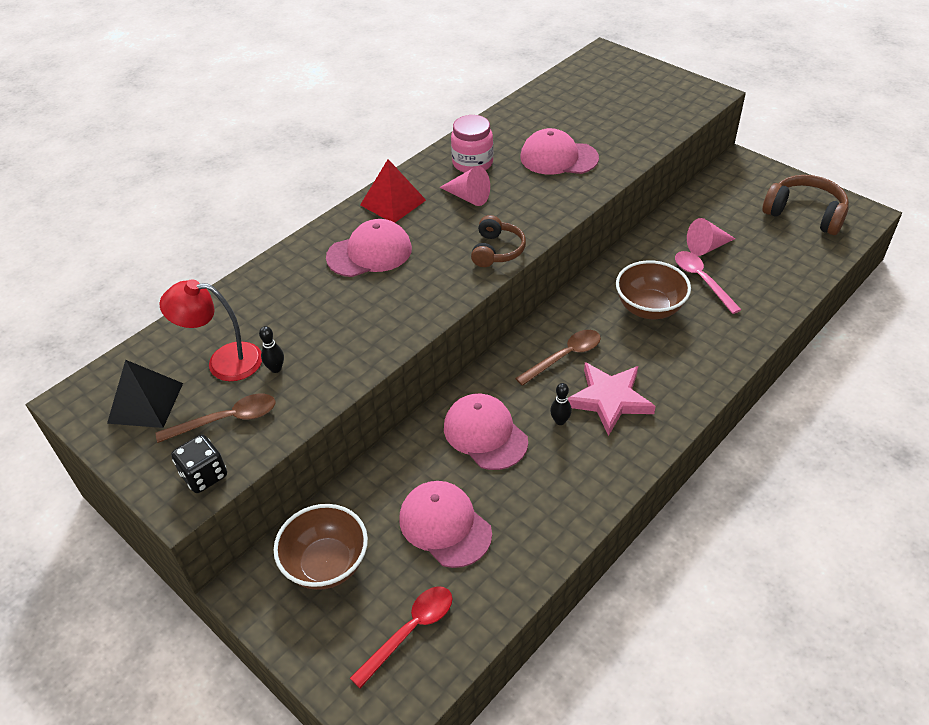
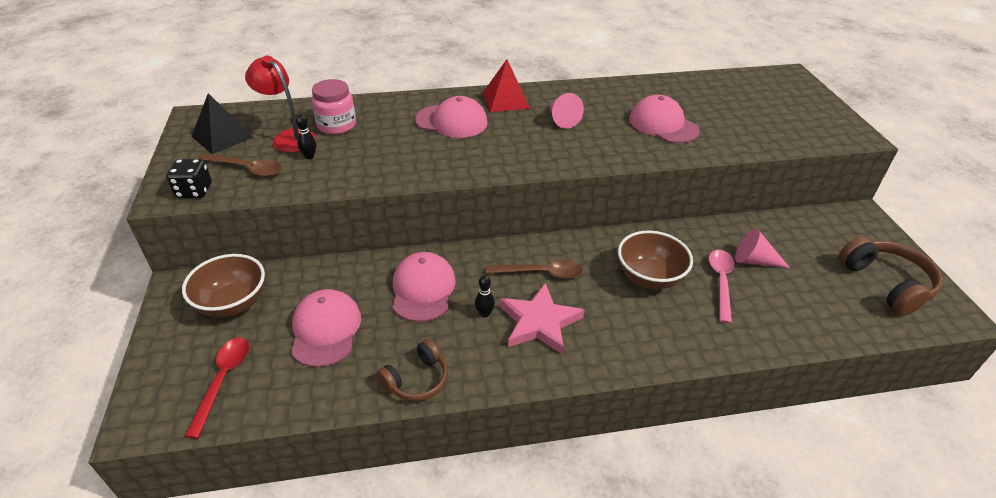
camera: 35 degrees right, 5 degrees down
red spoon [350,586,452,689] -> red spoon turned 75 degrees counterclockwise [185,338,249,439]
pink jar [451,115,494,173] -> pink jar moved to [311,79,356,135]
brown headphones [471,215,526,267] -> brown headphones moved to [377,339,448,401]

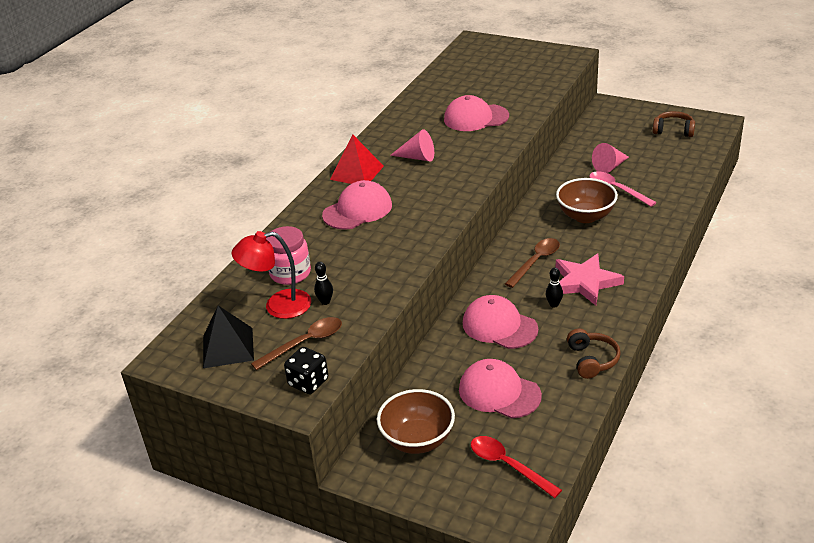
camera: 50 degrees left, 5 degrees down
brown headphones [839,237,943,316] -> brown headphones [653,111,695,137], size x0.65

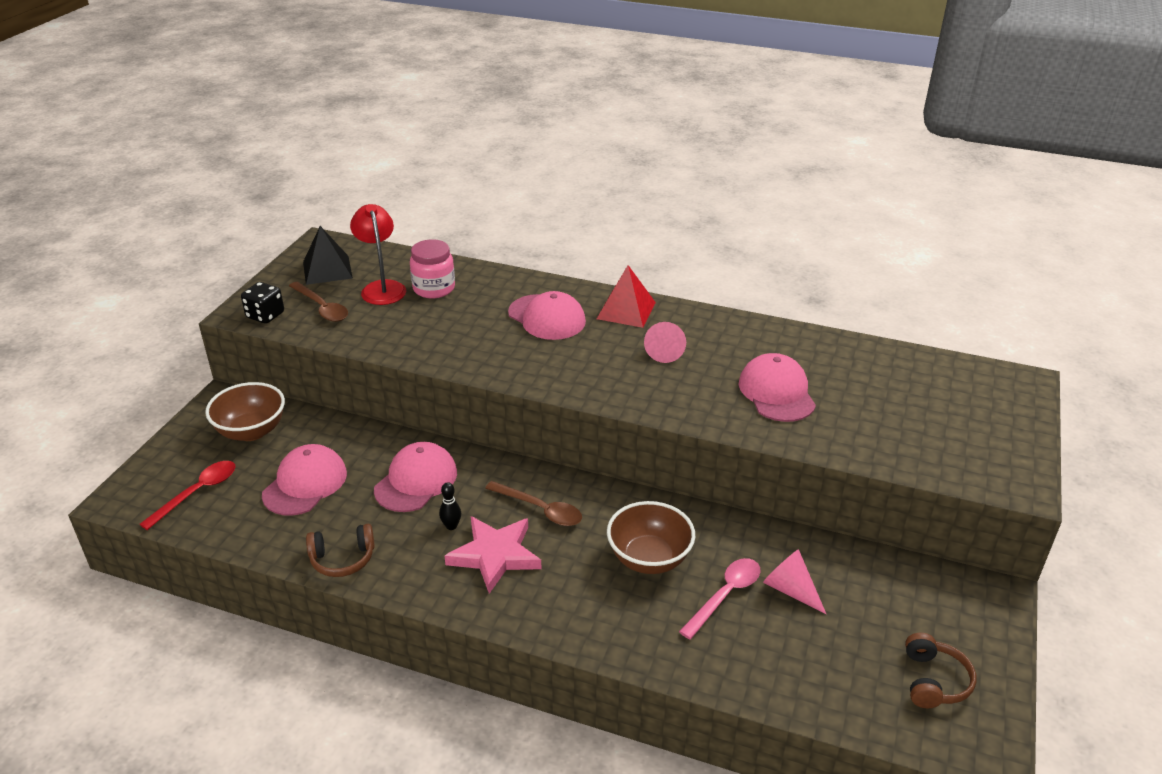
camera: 80 degrees right, 0 degrees up
black bowling pin [314,262,333,305] -> none

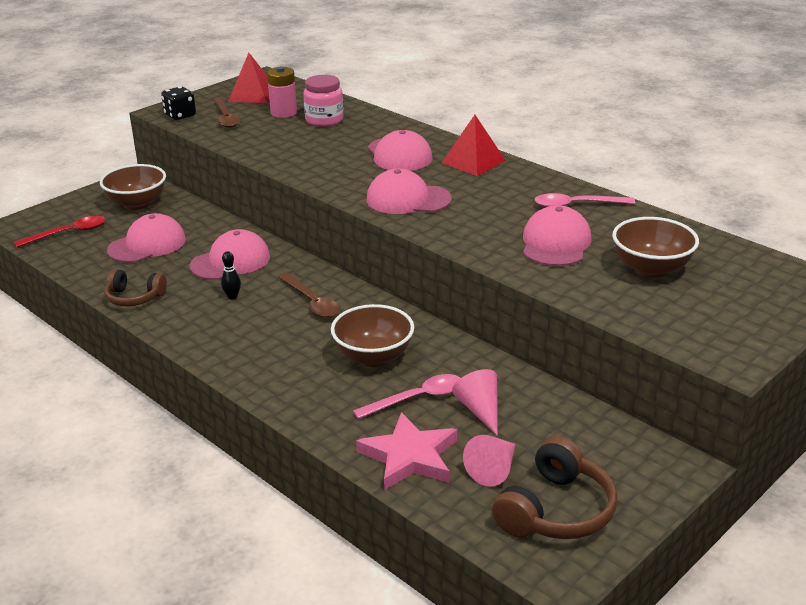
camera: 25 degrees right, 5 degrees down
black pyramid [303,226,353,285] -> red pyramid [228,53,269,103]
red lamp [350,204,406,305] -> pink battery [267,66,297,118]
pink star [444,516,541,594] -> pink star moved to [356,412,457,490]
pink cone [644,322,686,363] -> pink cone moved to [463,435,515,487]
brown headphones [905,633,976,708] -> brown headphones [492,436,617,539], size x1.54
none -> pink cap [367,169,452,214]
none -> pink spoon [534,193,635,207]
none -> brown bowl [612,217,699,278]

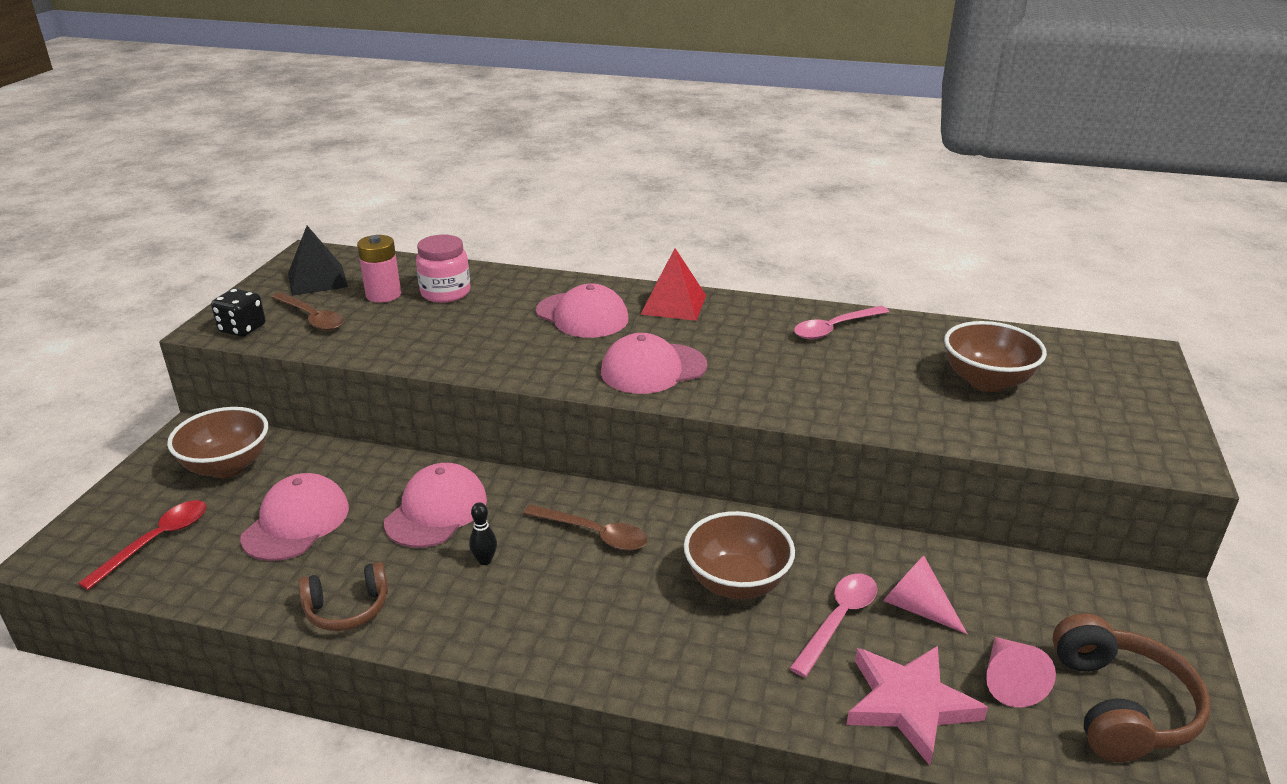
camera: 30 degrees left, 0 degrees up
red pyramid [228,53,269,103] -> black pyramid [288,226,348,296]
pink cap [523,205,592,266] -> none

